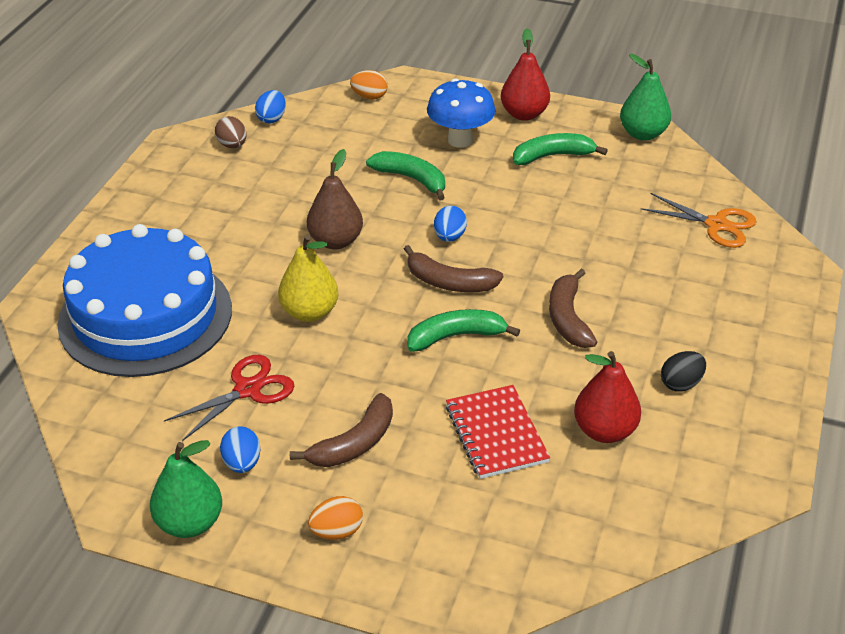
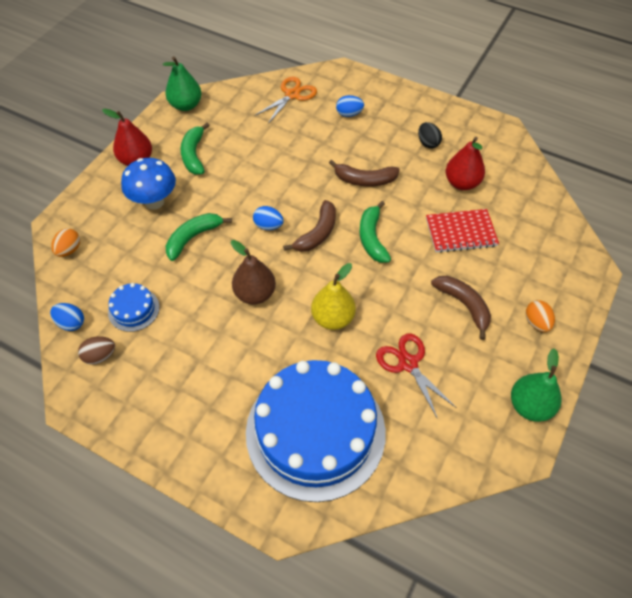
camera: 80 degrees left, 15 degrees up
blue egg [220,426,261,473] -> blue egg moved to [336,95,364,117]
none -> blue cake [108,283,159,332]

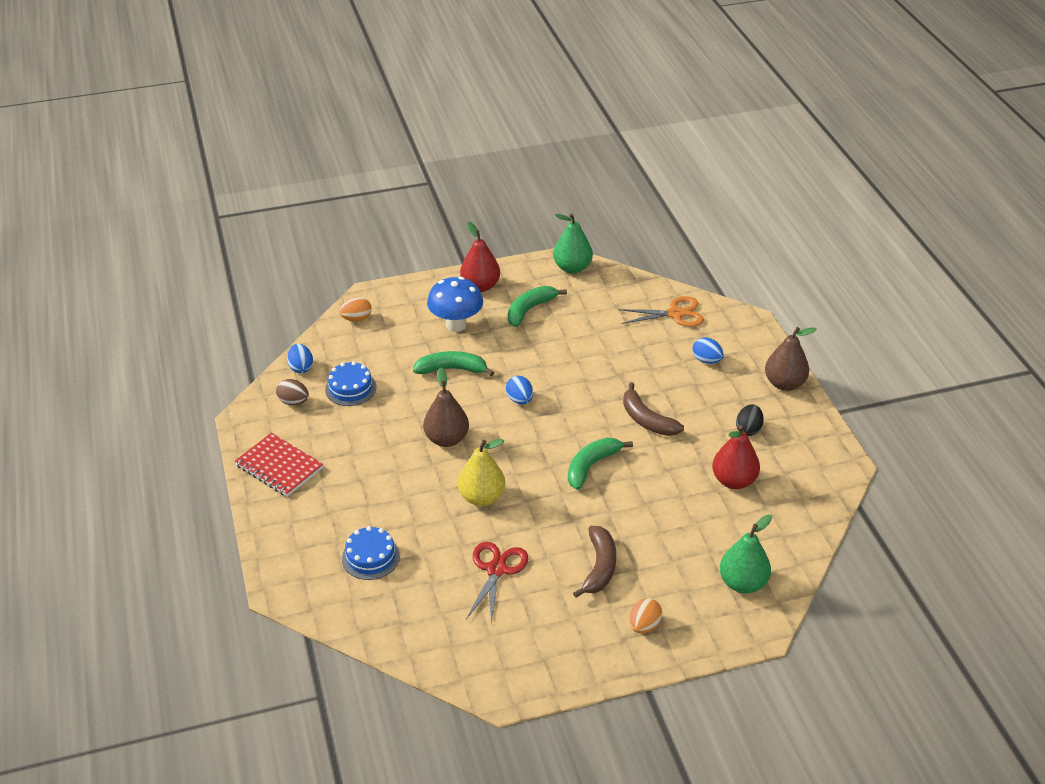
camera: 45 degrees right, 15 degrees down
blue cake [246,360,386,502] -> blue cake [342,526,400,580], size x0.41
brown banana [283,200,336,252] -> none
red notebook [426,209,499,253] -> red notebook moved to [235,433,323,497]
green pear [511,348,561,422] -> green pear moved to [720,515,772,593]
none -> brown pear [765,327,817,391]

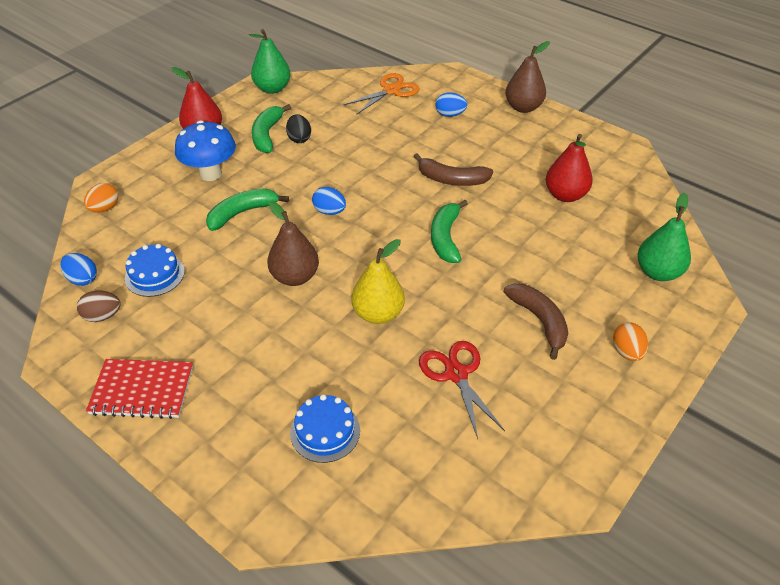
camera: 35 degrees left, 5 degrees up
black egg [736,404,764,436] -> black egg moved to [286,114,311,143]

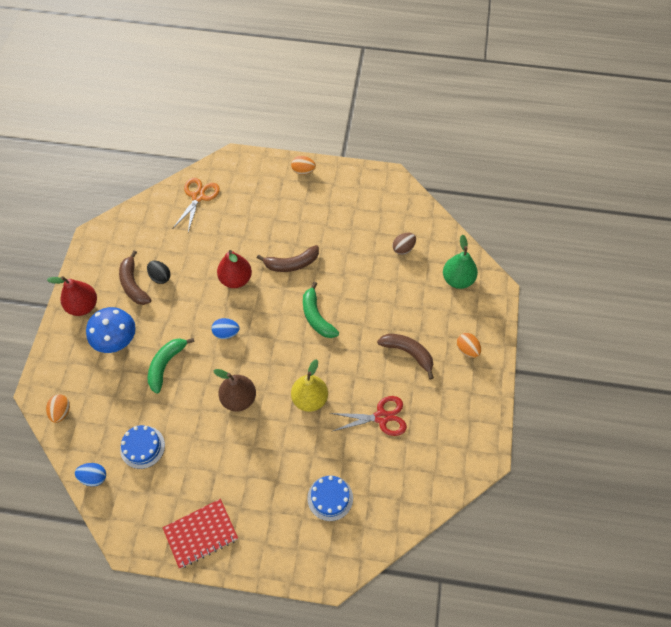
camera: 30 degrees left, 15 degrees up
brown egg [77,291,121,322] -> brown egg moved to [392,233,416,255]
green pear [249,29,291,94] -> none
green banana [252,104,291,153] -> brown banana [119,251,151,305]
red scissors [419,341,505,439] -> red scissors turned 135 degrees clockwise [330,396,407,436]
blue egg [435,92,467,117] -> none
brown pear [505,41,550,113] -> orange egg [291,156,316,175]
red pear [546,134,593,202] -> red pear moved to [217,250,252,288]

